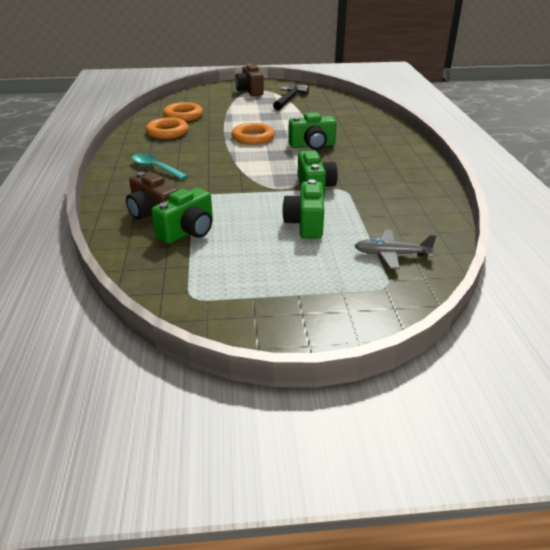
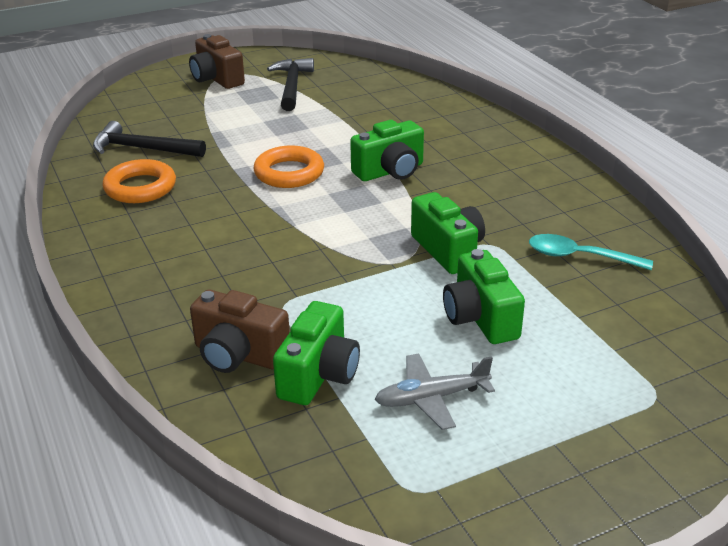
camera: 20 degrees left, 0 degrees up
turquoise spoon [132,154,188,180] -> turquoise spoon moved to [529,234,653,270]
orange ring [163,102,203,121] -> black hammer [93,121,206,157]
grey plane [355,230,437,269] -> grey plane moved to [375,353,495,430]

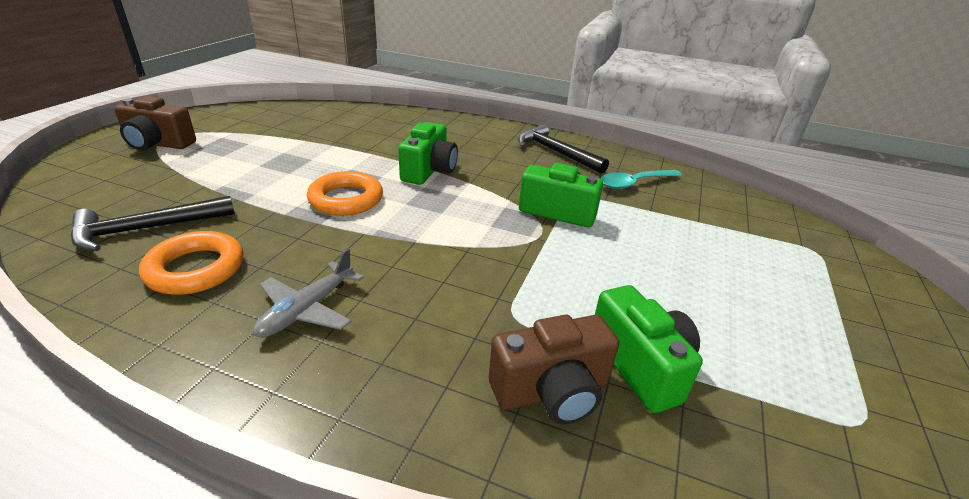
camera: 45 degrees left, 0 degrees up
black hammer [267,58,314,111] -> black hammer moved to [518,124,609,174]
grey plane [375,353,495,430] -> grey plane moved to [253,249,364,338]
green camera [443,249,525,344] -> none

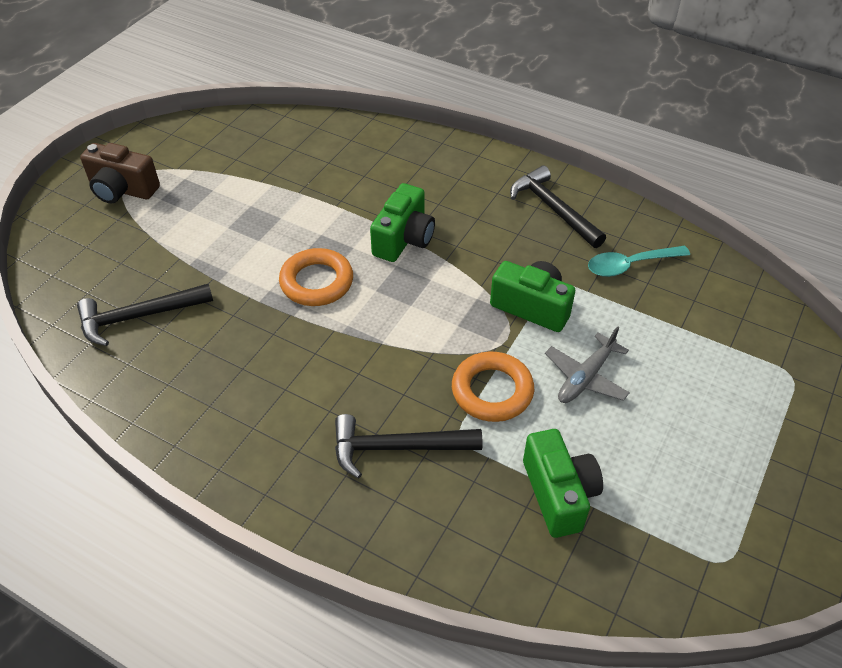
camera: 10 degrees right, 15 degrees up
orange ring [139,231,244,295] -> orange ring moved to [452,351,534,422]
grey plane [253,249,364,338] -> grey plane moved to [545,326,630,403]
brown camera [489,315,619,425] -> none
none -> black hammer [335,414,483,478]

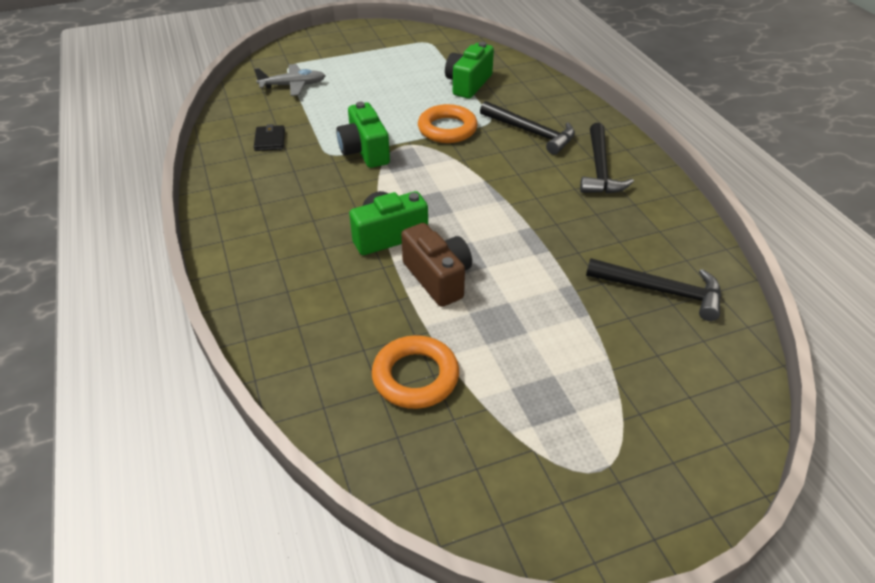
camera: 140 degrees left, 5 degrees down
brown camera [80,143,160,203] -> brown camera moved to [401,223,472,307]
orange ring [279,248,353,306] -> orange ring moved to [372,335,459,409]
black hammer [510,165,606,248] -> black hammer moved to [580,123,634,194]
grey plane [545,326,630,403] -> grey plane moved to [254,64,325,96]
turquoise spoon [588,246,690,277] -> black wallet [254,124,285,151]

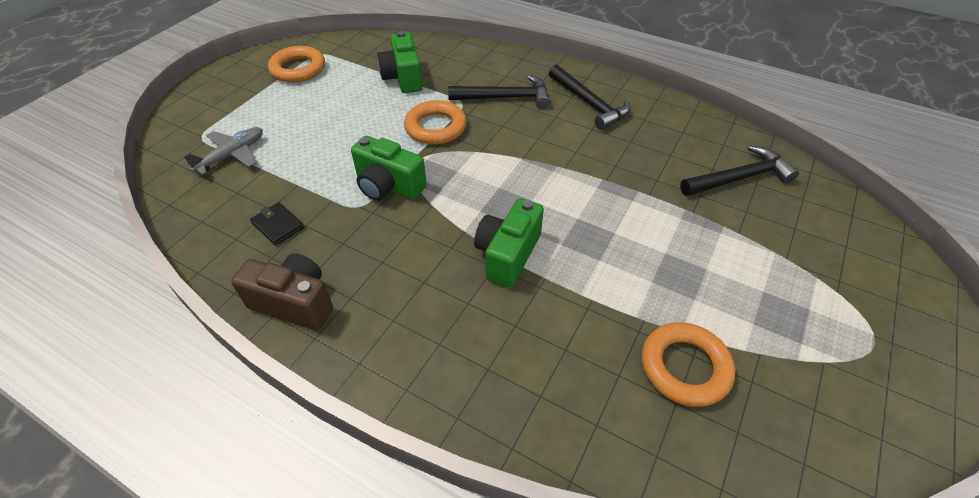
camera: 40 degrees left, 5 degrees up
brown camera [401,223,472,307] -> brown camera moved to [231,253,333,330]
none -> orange ring [268,46,325,83]

